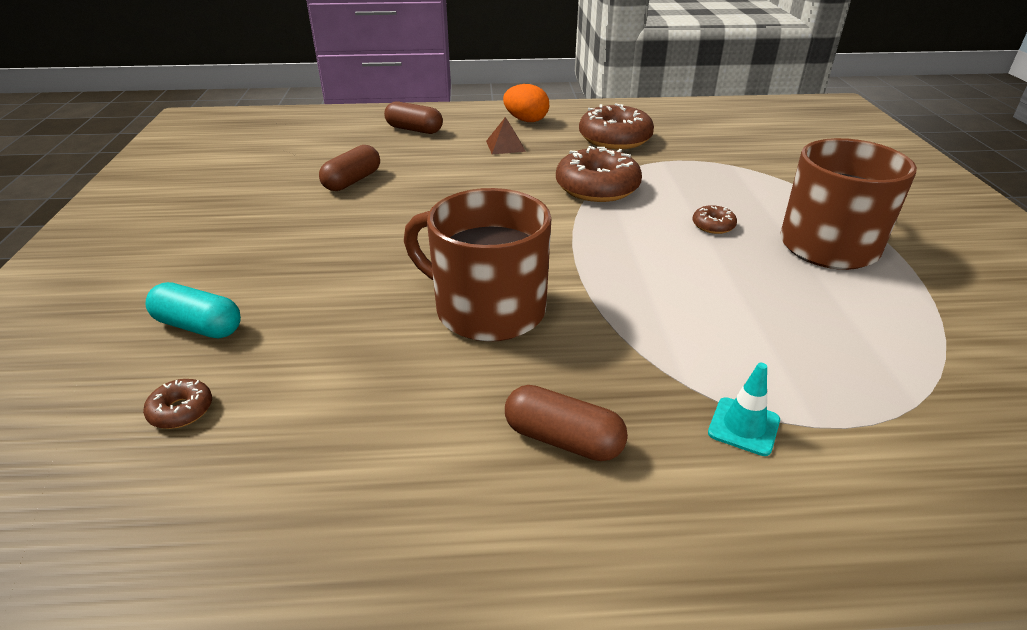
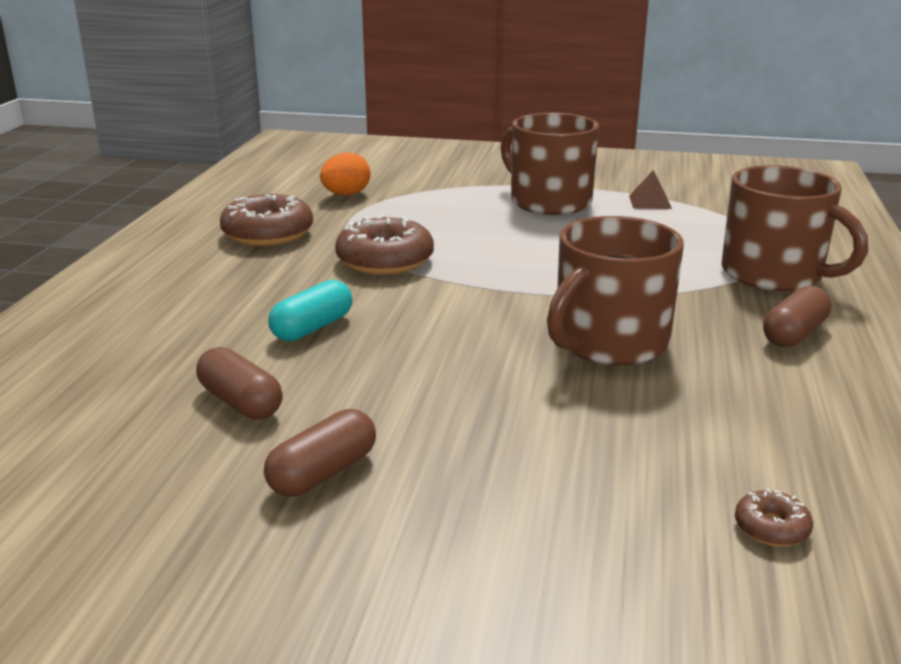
camera: 75 degrees left, 10 degrees down
turquoise capsule [145,282,241,338] -> turquoise capsule moved to [268,280,352,341]
brown capsule [384,101,443,134] -> brown capsule moved to [264,409,376,497]
brown pyramid [486,117,526,154] -> brown pyramid moved to [629,170,672,209]
orange egg [503,84,549,122] -> orange egg moved to [320,152,370,195]
brown donut [692,205,737,234] -> none
turquoise traffic cone [708,363,780,456] -> brown mug [722,165,868,291]

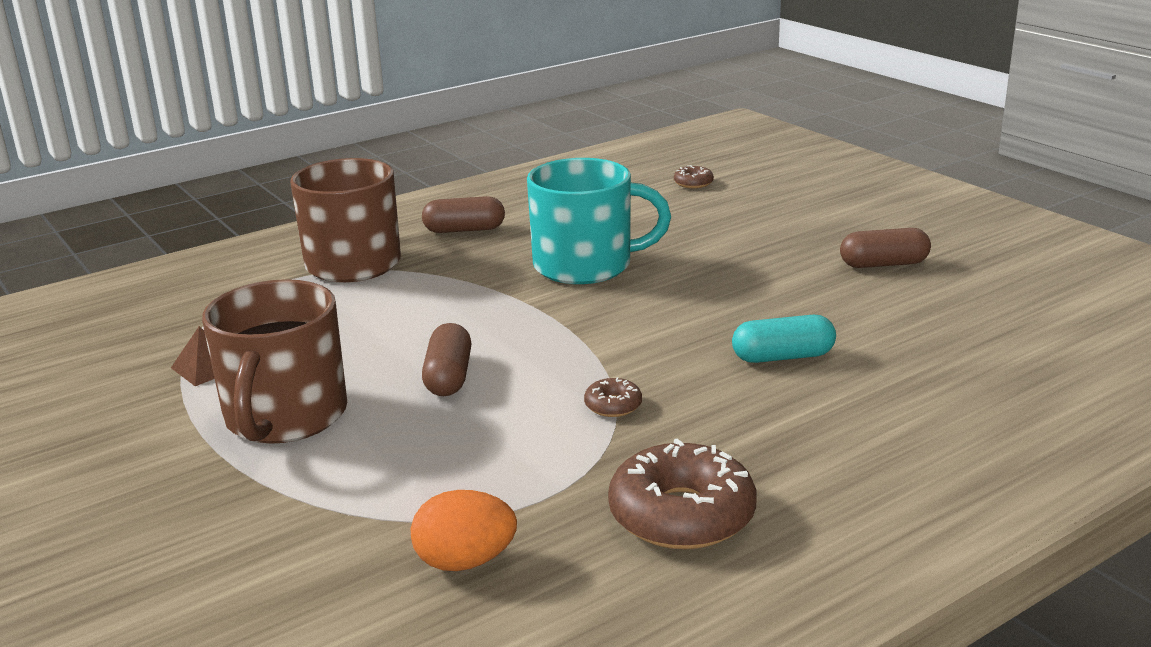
camera: 135 degrees left, 0 degrees up
brown capsule [196,347,283,420] -> brown capsule moved to [422,323,471,396]
brown donut [335,215,434,275] -> brown donut [584,377,642,417], size x0.46
brown mug [547,216,684,366] -> turquoise mug [527,158,671,284]

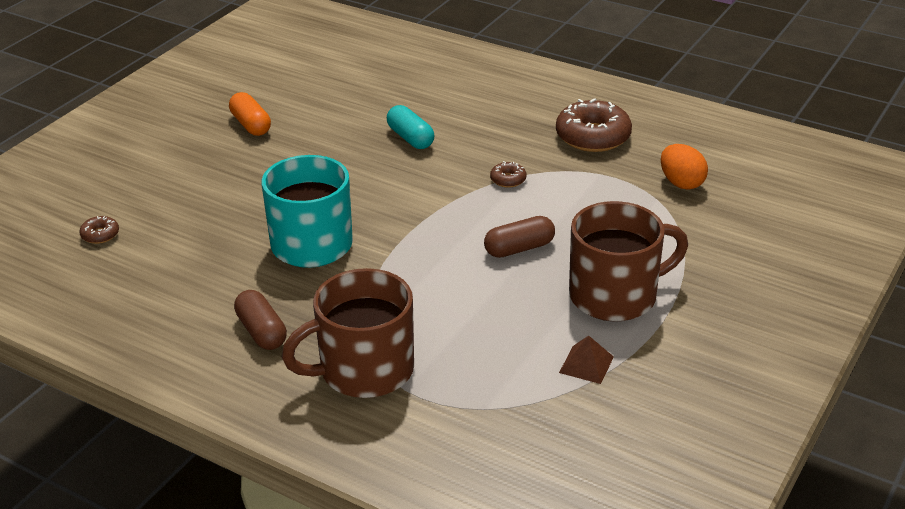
camera: 115 degrees left, 10 degrees up
brown capsule [840,228,931,268] -> orange capsule [229,92,271,136]

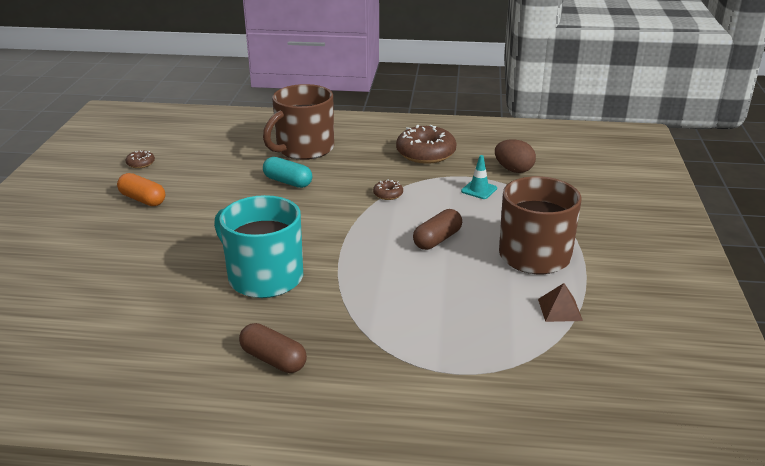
camera: 25 degrees left, 5 degrees down
brown donut [79,216,119,244] -> brown donut moved to [125,150,155,168]
brown mug [282,268,414,398] -> brown mug moved to [263,84,334,160]
orange egg [661,144,708,190] -> brown egg [495,139,536,173]
none -> turquoise traffic cone [461,155,497,199]

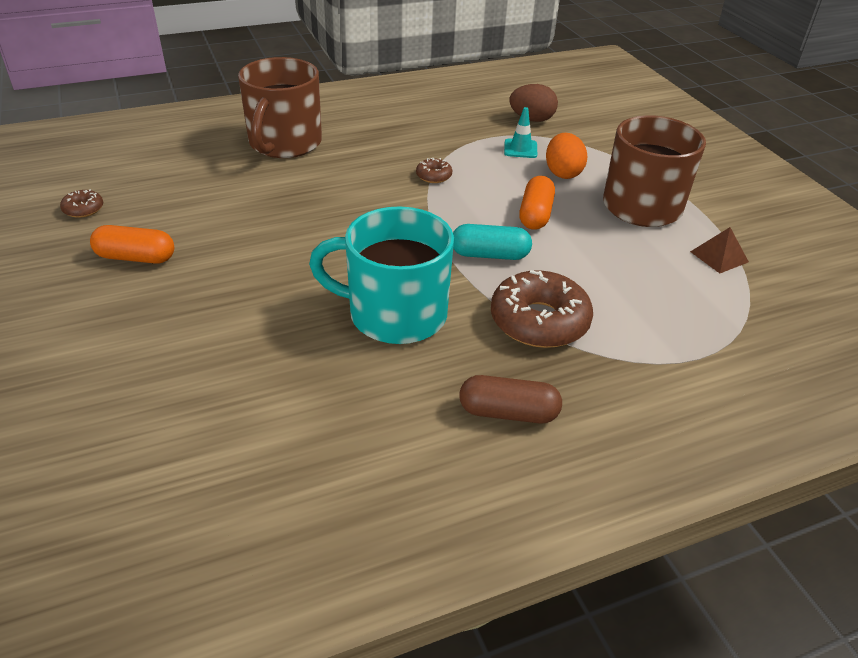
camera: 30 degrees left, 10 degrees up
turquoise capsule [263,157,312,188] -> turquoise capsule moved to [453,224,532,260]
brown donut [396,125,457,164] -> brown donut moved to [491,270,593,348]
brown capsule [413,209,462,250] -> orange capsule [519,176,555,230]
none -> orange egg [546,133,587,179]

